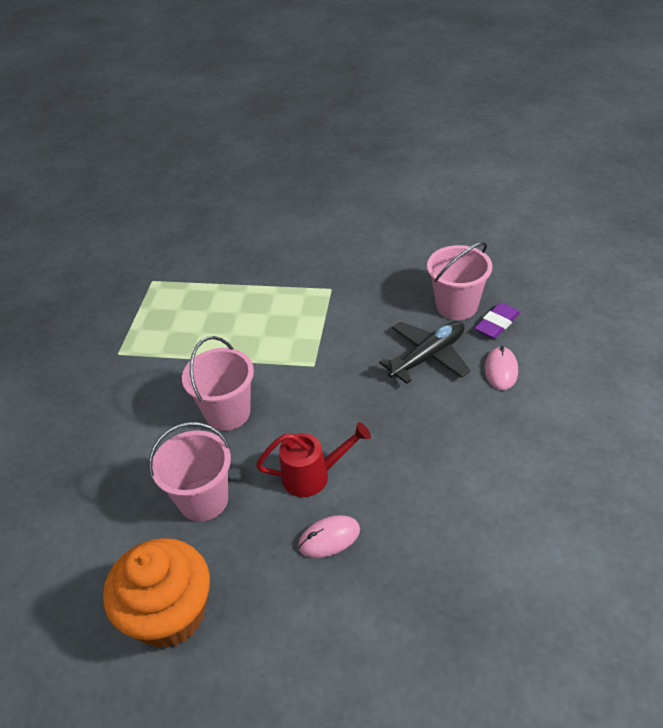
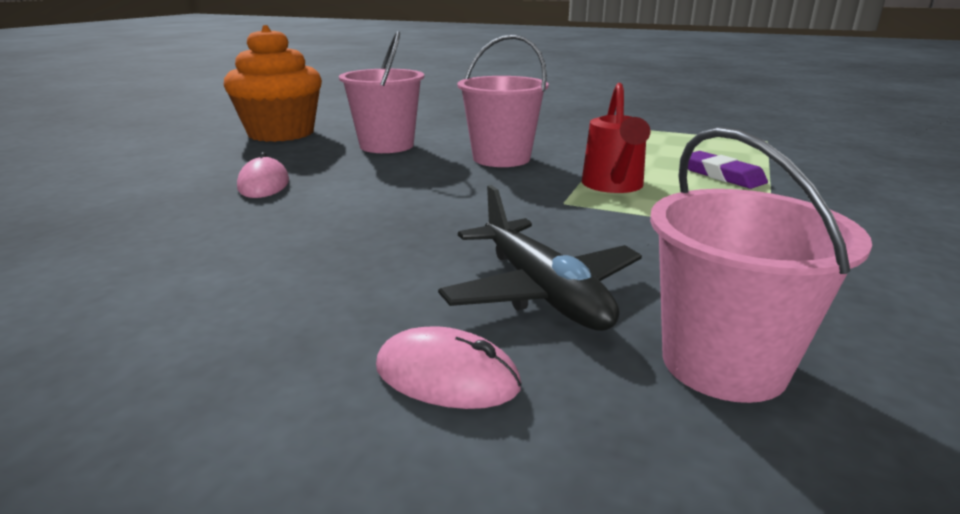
camera: 100 degrees right, 20 degrees down
red watering can [256,422,371,497] -> red watering can moved to [582,83,650,193]
purple eraser [475,302,520,339] -> purple eraser moved to [688,151,768,189]

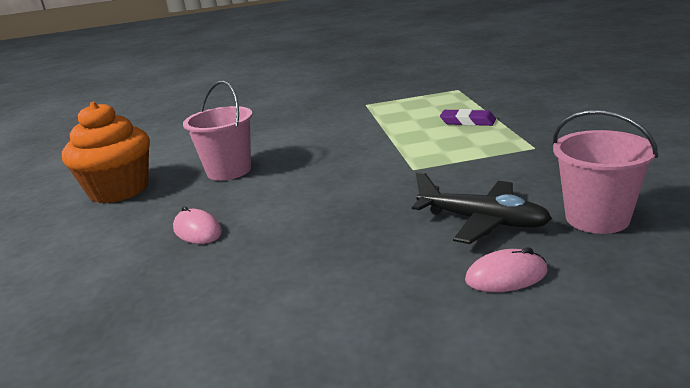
camera: 30 degrees left, 0 degrees up
pink bucket [457,35,548,167] -> none
red watering can [582,83,650,193] -> none

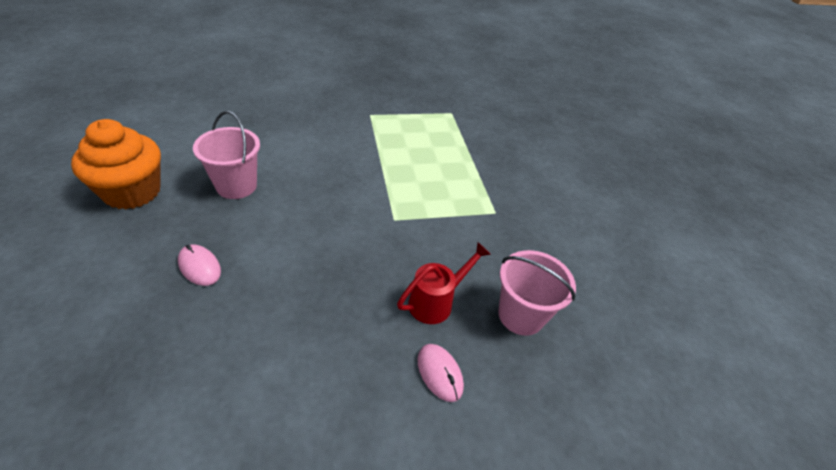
camera: 10 degrees left, 20 degrees up
black plane [412,172,552,244] -> red watering can [397,242,491,324]
purple eraser [440,109,496,126] -> none
pink mouse [465,247,548,292] -> pink mouse turned 75 degrees clockwise [417,344,464,402]

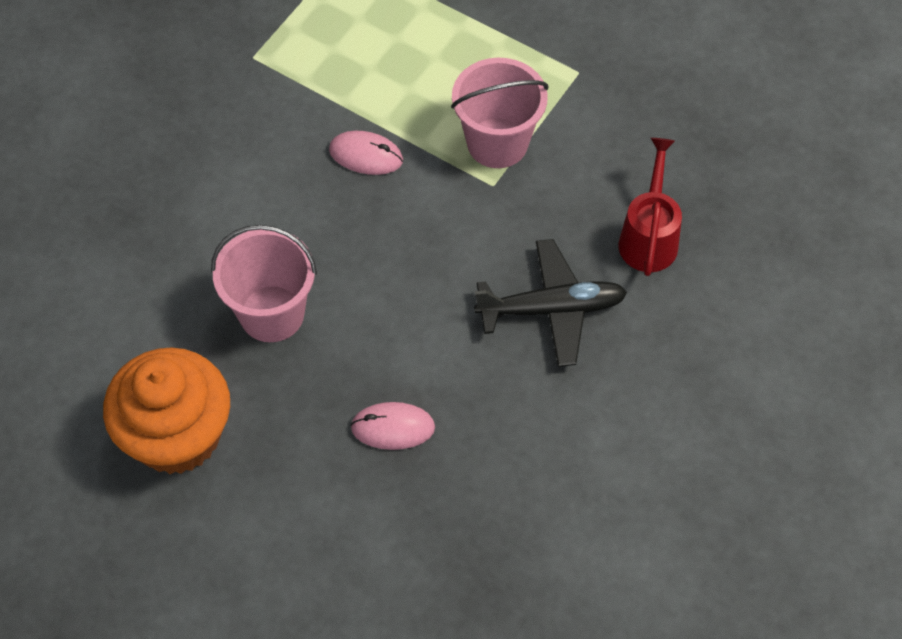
camera: 40 degrees left, 15 degrees up
pink mouse [417,344,464,402] -> pink mouse moved to [329,131,403,175]
pink bucket [498,250,576,336] -> pink bucket moved to [451,58,549,168]
none -> black plane [474,239,627,367]

